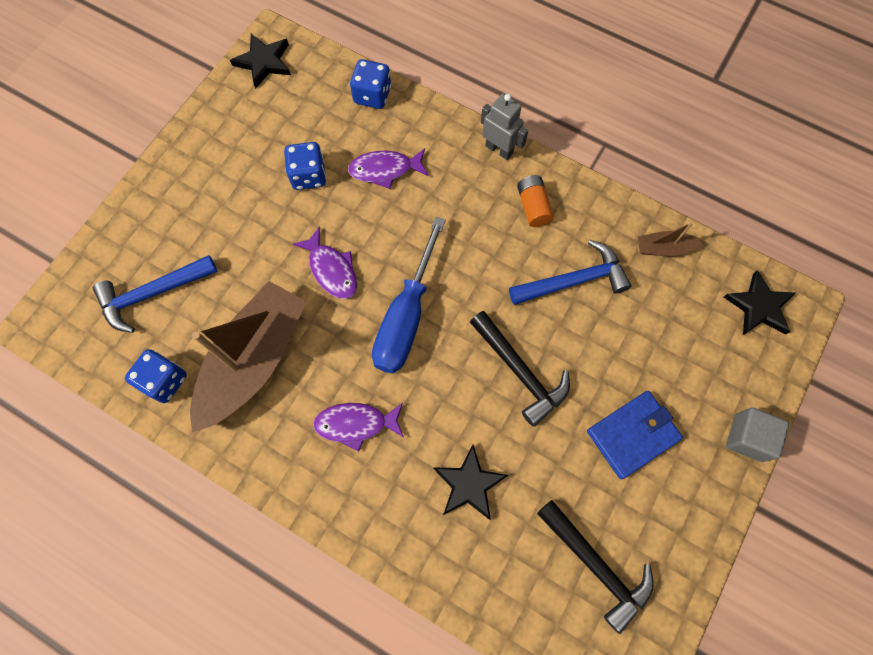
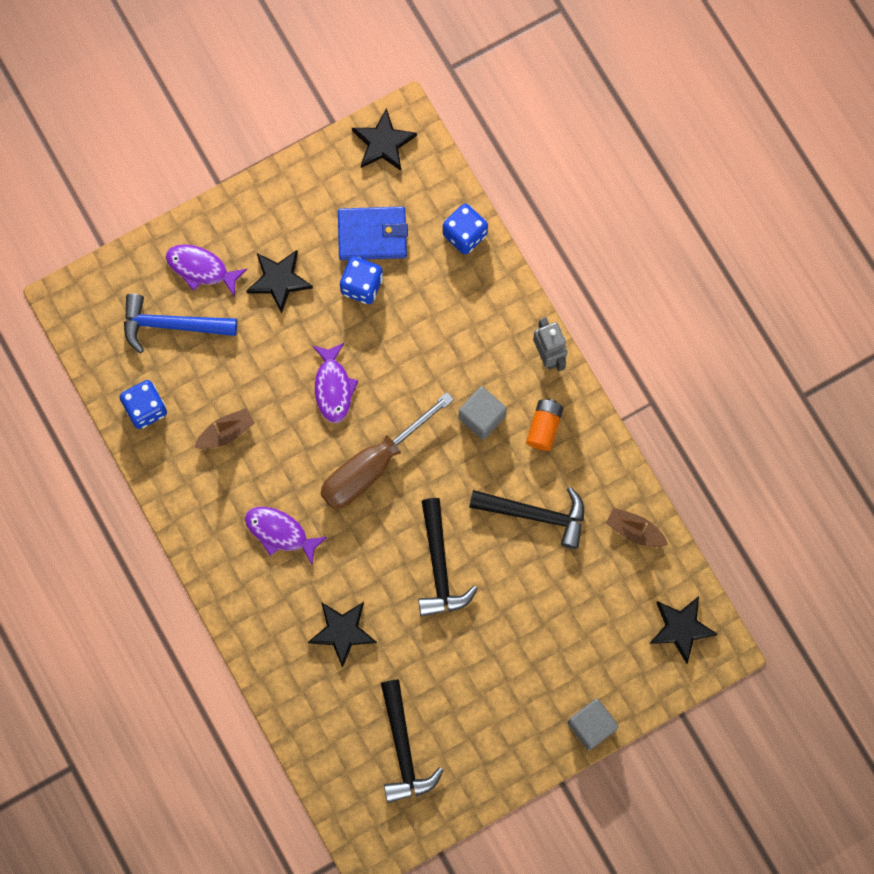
camera: 30 degrees right, 5 degrees up
brown boat [190,281,307,432] -> brown boat [194,408,255,449], size x0.42
purple fish [348,148,429,189] -> purple fish moved to [166,244,247,297]
blue screwdriver [372,217,446,373] -> brown screwdriver [320,392,454,509]
blue hammer [509,240,631,305] -> black hammer [469,487,584,549]
blue wallet [587,391,683,479] -> blue wallet moved to [338,206,408,260]
none -> black star [246,250,313,314]
none -> grey cube [458,386,507,440]

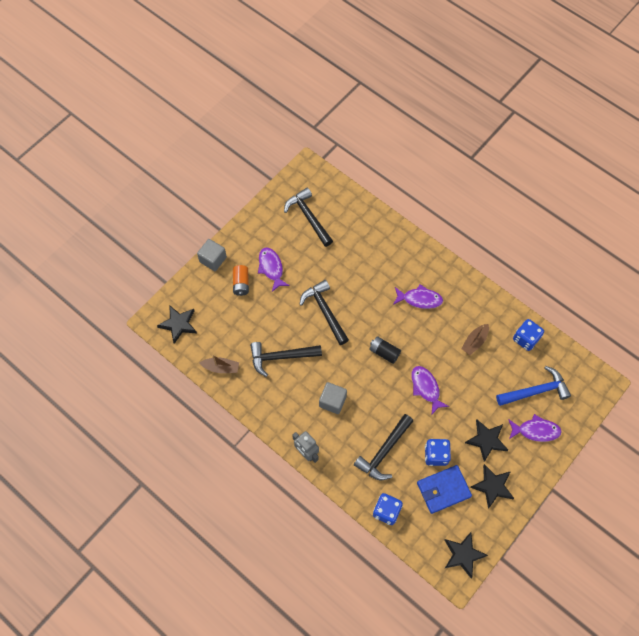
camera: 160 degrees right, 10 degrees down
black star [308,602,377,668] -> black star moved to [470,464,514,509]
brown screwdriver [320,392,454,509] -> black battery [369,336,401,364]
orange battery [526,399,563,451] -> orange battery moved to [233,265,249,296]
none -> purple fish [258,247,290,292]
none -> black hammer [354,414,413,480]

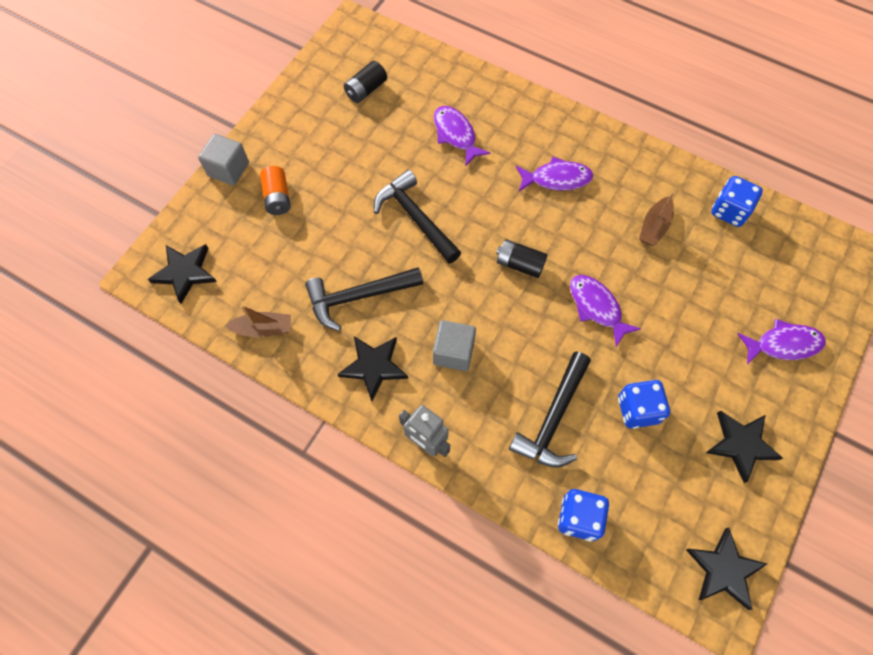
camera: 10 degrees left, 0 degrees up
purple fish [258,247,290,292] -> purple fish moved to [434,106,490,167]
black hammer [284,188,333,247] -> black battery [344,61,387,103]
blue wallet [417,465,472,514] -> none
black star [465,420,508,462] -> black star moved to [338,336,408,401]
blue hammer [496,366,571,406] -> none

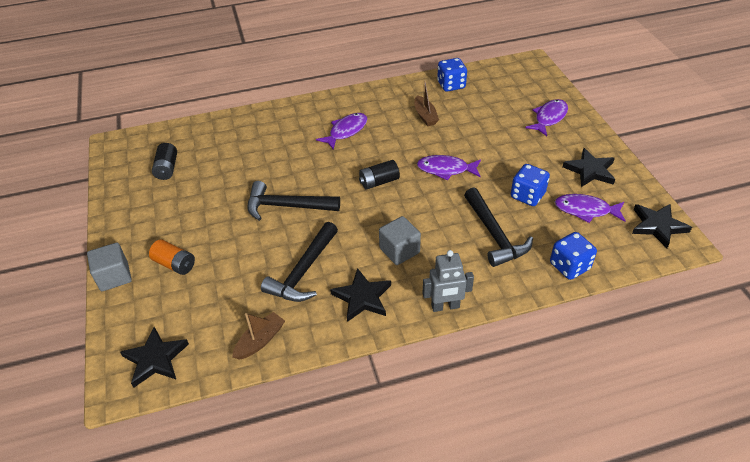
camera: 45 degrees left, 20 degrees down
purple fish [434,106,490,167] -> purple fish moved to [555,194,626,223]

